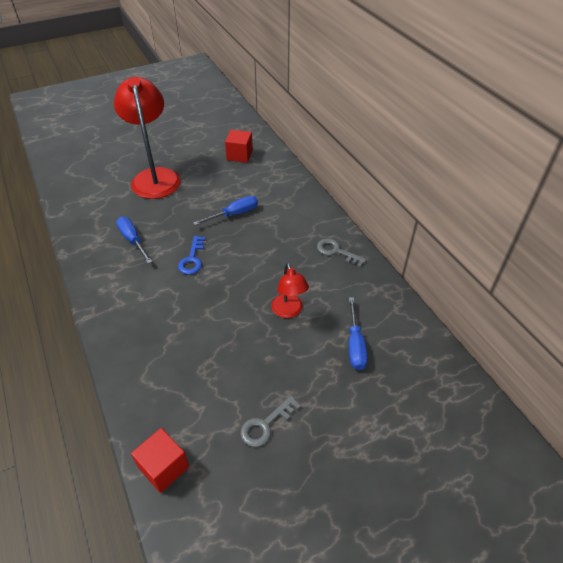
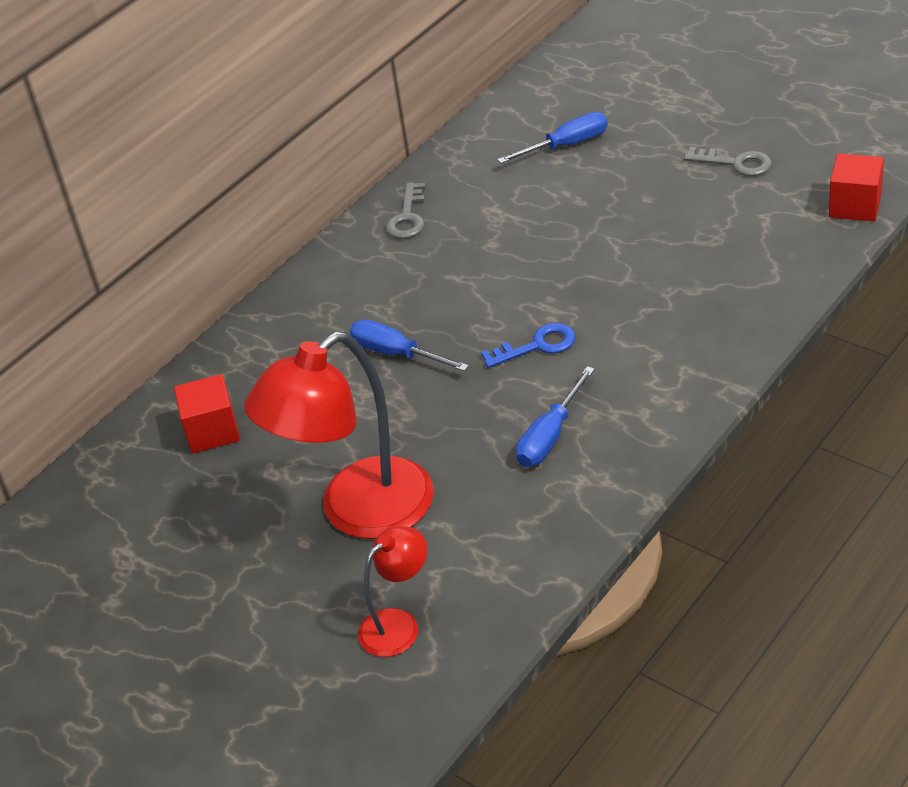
camera: 110 degrees left, 5 degrees down
red lamp [271,263,309,318] -> red lamp moved to [358,526,427,657]

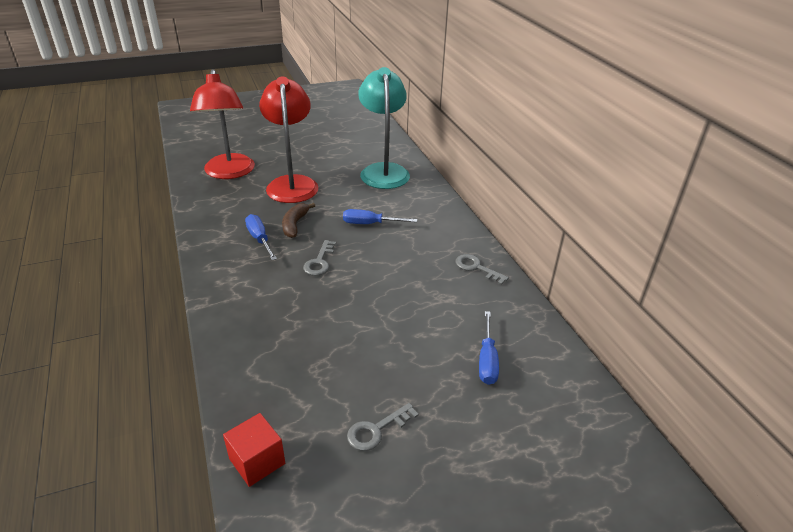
camera: 115 degrees right, 5 degrees down
red cube [174,374,240,453] -> turquoise lamp [358,67,410,189]
blue screwdriver [350,320,469,371] -> blue screwdriver turned 150 degrees counterclockwise [343,209,417,224]
red lamp [358,526,427,657] -> red lamp [190,69,255,179], size x1.97
blue key [481,323,576,368] -> grey key [303,240,336,276]
none -> brown banana [282,203,315,238]

